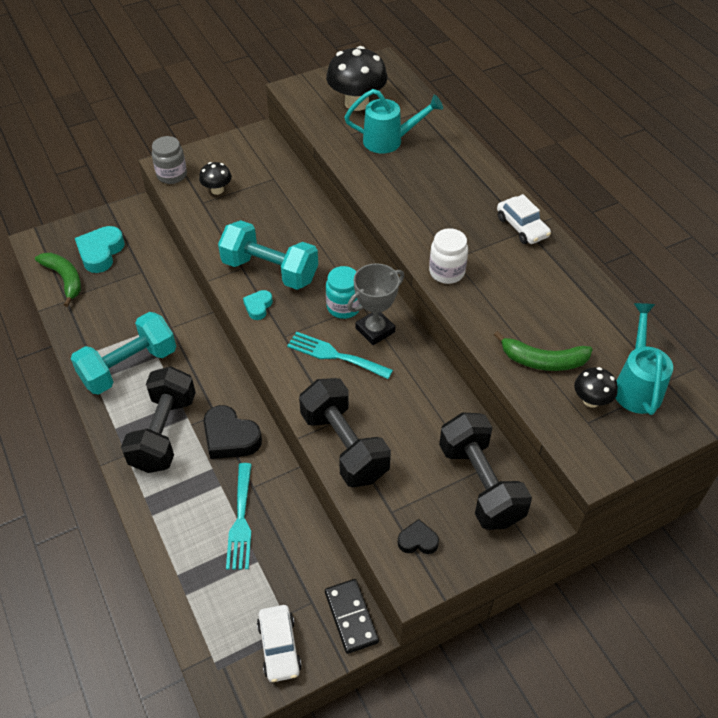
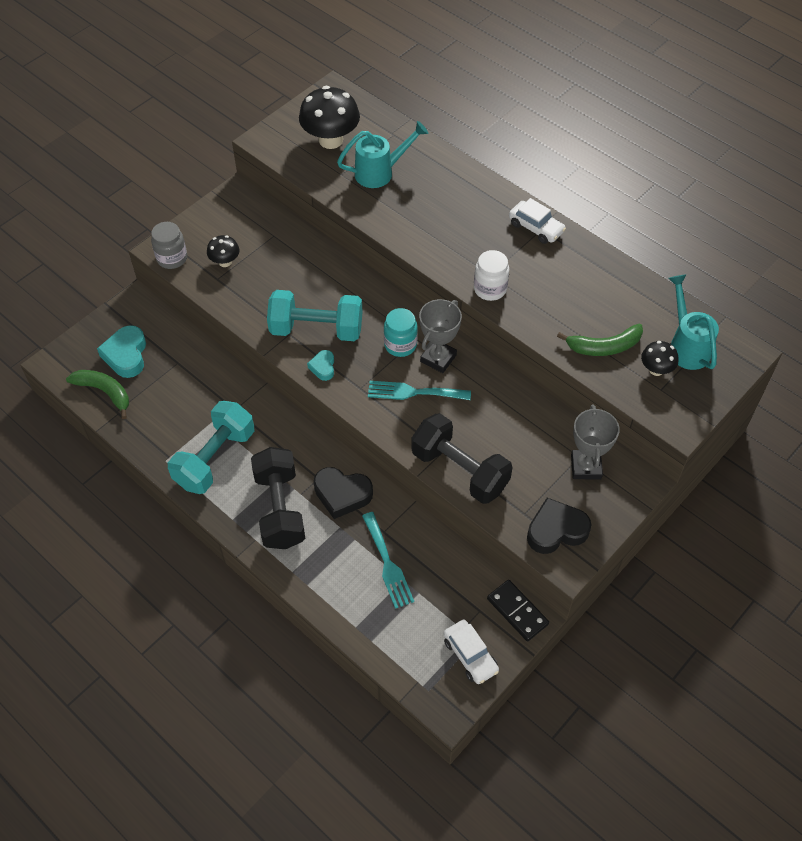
camera: 20 degrees left, 5 degrees up
black heart [398,519,439,554] -> black heart [527,498,591,554], size x1.81
black dumbbell [439,413,532,530] -> grey trophy [571,405,620,480]

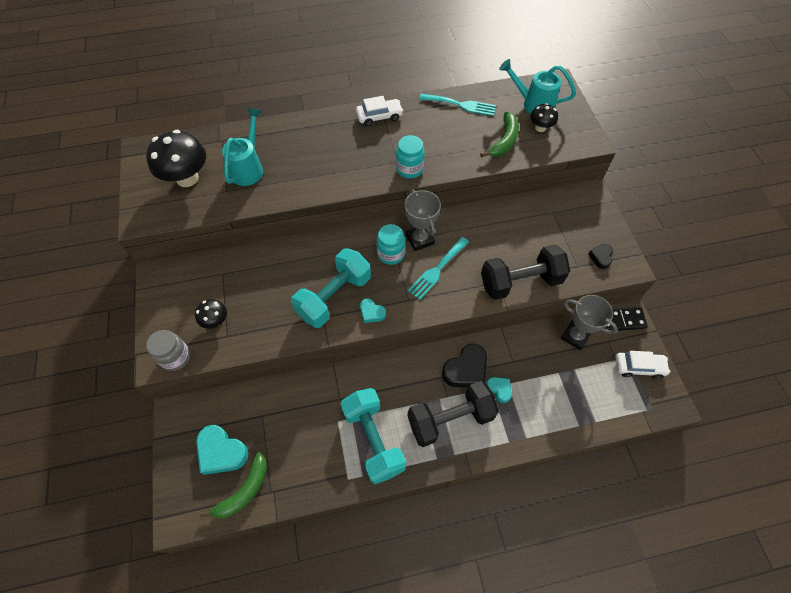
camera: 55 degrees left, 5 degrees up
green banana [66,370,129,419] -> green banana turned 150 degrees clockwise [200,452,267,518]
black dumbbell [251,447,305,549] -> black dumbbell turned 45 degrees counterclockwise [408,381,499,447]
turquoise fork [362,512,414,609] -> turquoise fork moved to [419,94,496,116]
white jar [474,250,509,301] -> turquoise jar [396,135,425,179]
black heart [527,498,591,554] -> black heart [588,244,613,269], size x0.55
grey trophy [571,405,620,480] -> grey trophy moved to [561,295,618,350]
none -> turquoise heart [486,377,512,403]

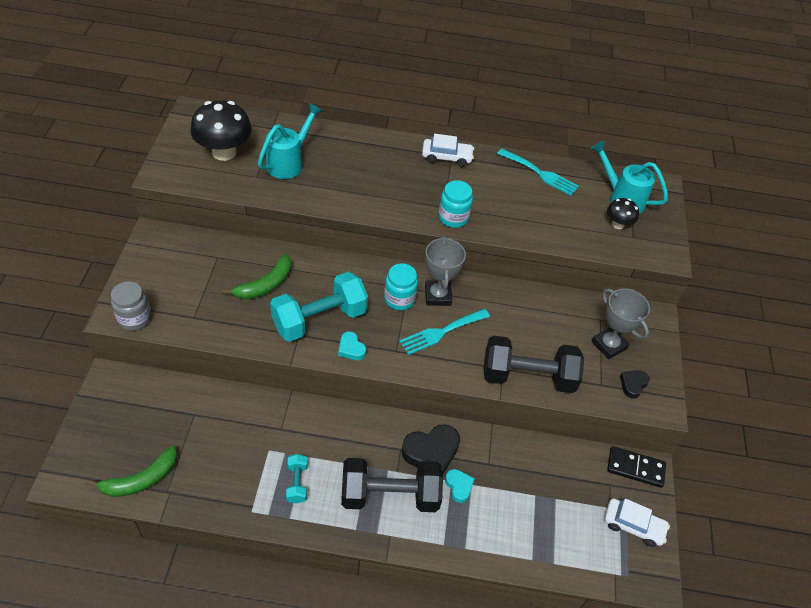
camera: 15 degrees right, 10 degrees down
black mushroom [195,299,227,329] -> none
turquoise heart [196,425,248,475] -> none
turquoise dumbbell [340,388,406,484] -> turquoise dumbbell [286,454,308,504], size x0.46
green banana [480,112,519,158] -> green banana moved to [222,254,291,300]
grey trophy [561,295,618,350] -> grey trophy moved to [592,289,650,360]

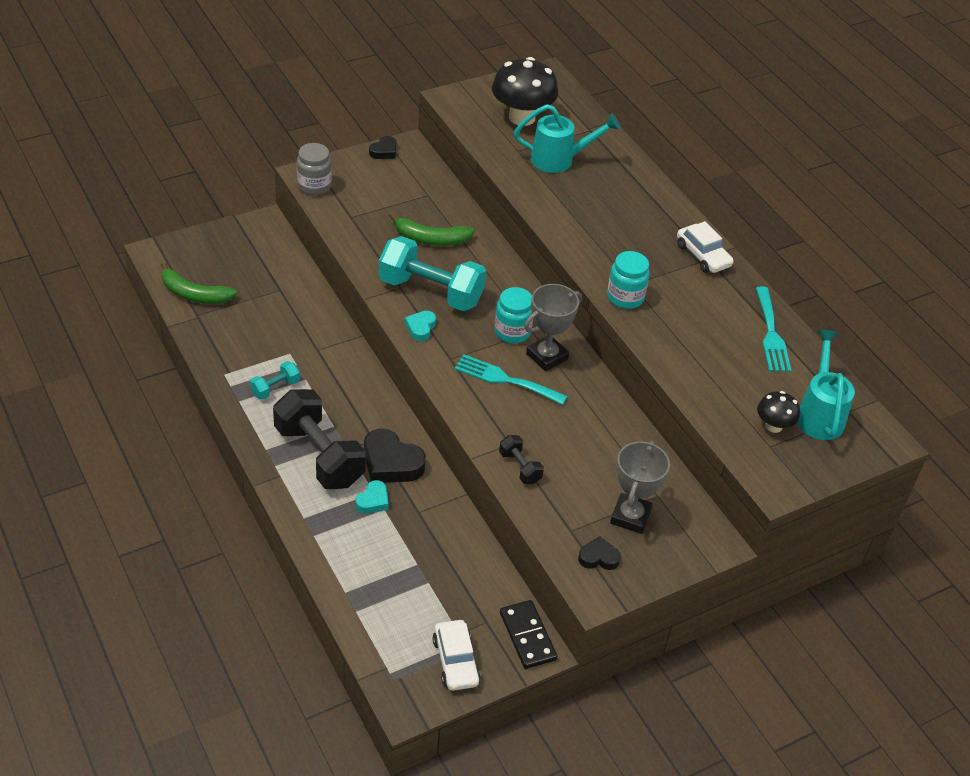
camera: 55 degrees right, 5 degrees down
black dumbbell [483,335,584,393] -> black dumbbell [499,435,544,484], size x0.46
none -> black heart [369,136,396,159]

